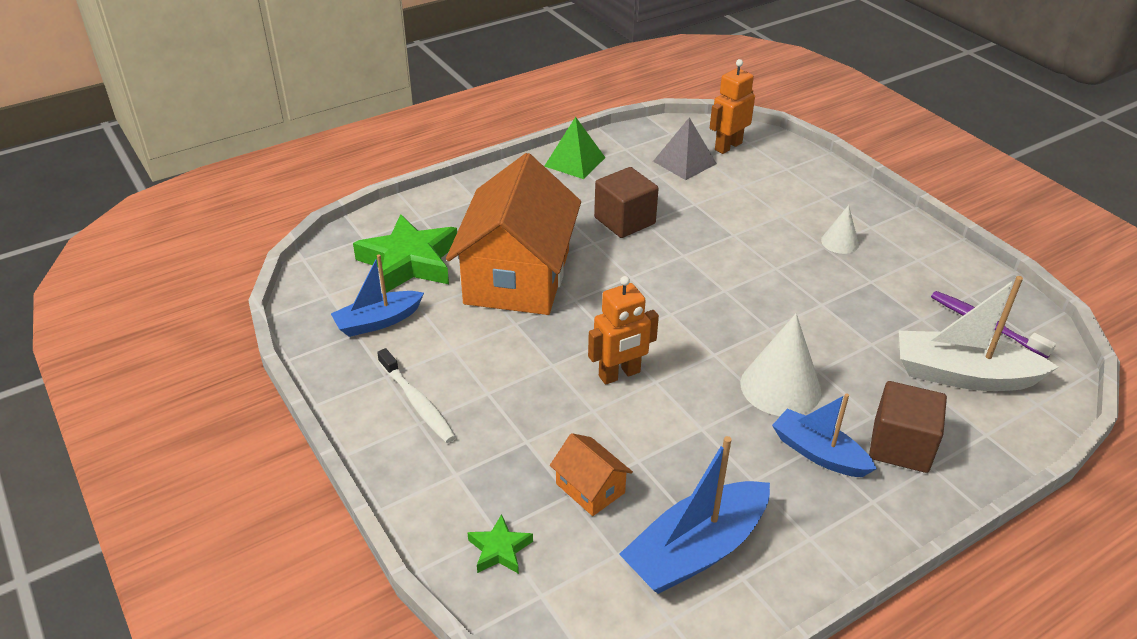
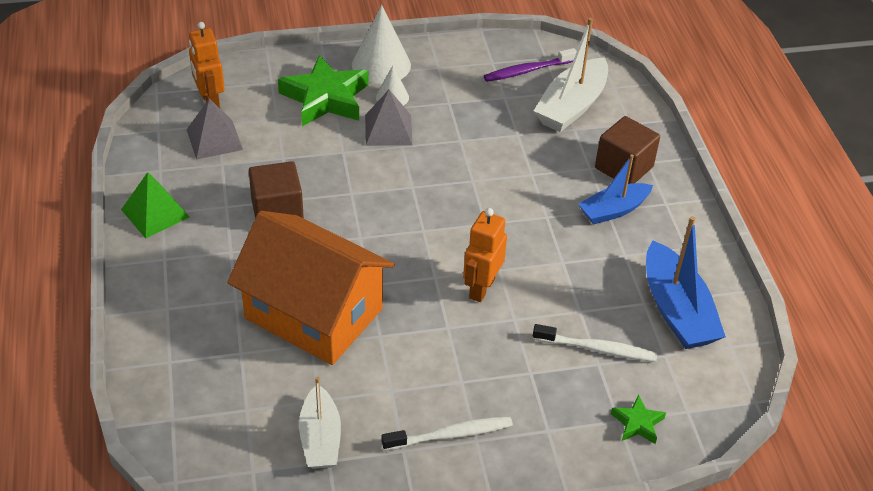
camera: 70 degrees left, 5 degrees up
blue boat [331,254,424,337] -> white boat [299,377,341,469]
green star [353,214,457,293] -> green star moved to [278,55,369,126]
orange house [550,433,633,516] -> white toothbrush [533,324,657,362]
orange robot [588,276,659,385] -> orange robot turned 150 degrees counterclockwise [463,208,507,302]
white cone [740,313,821,416] -> white cone moved to [352,5,411,84]
none -> grey pyramid [365,90,412,146]

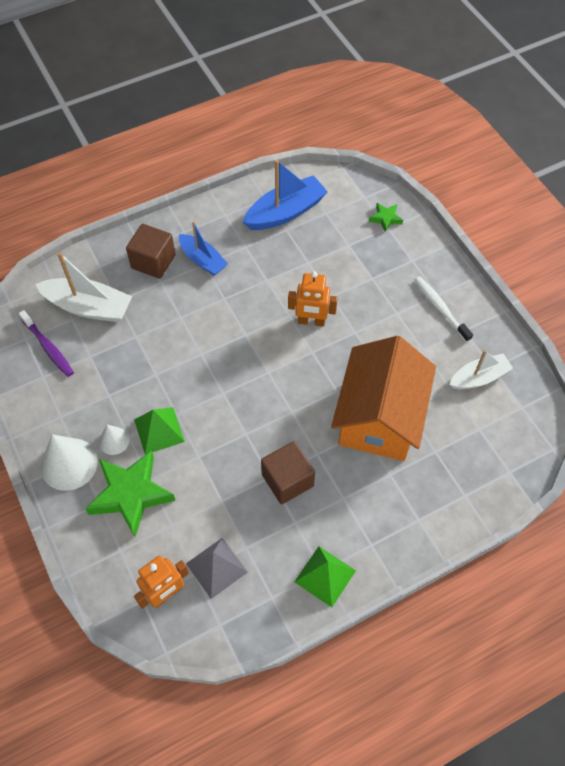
camera: 105 degrees left, 15 degrees up
grey pyramid [365,90,412,146] -> green pyramid [134,407,185,455]
white toothbrush [533,324,657,362] -> none

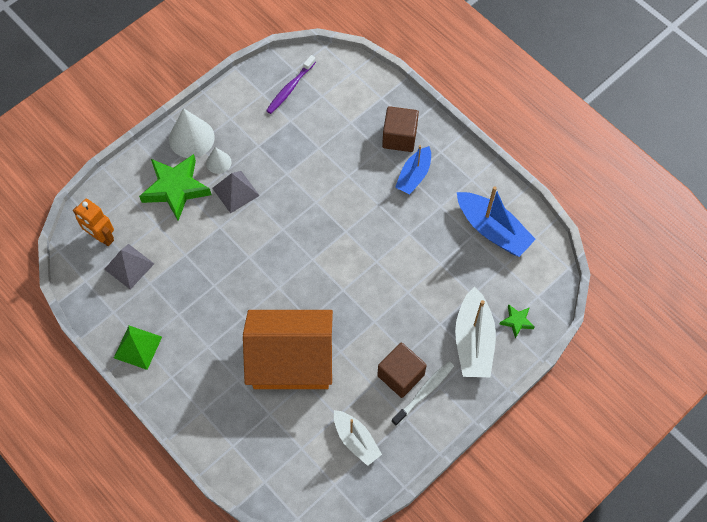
camera: 75 degrees right, 5 degrees up
white boat [35,252,132,322] -> white boat moved to [455,286,496,377]
green pyramid [134,407,185,455] -> grey pyramid [212,171,260,213]
brown cube [261,441,315,504] -> brown cube moved to [377,343,427,398]
orange robot [288,271,338,327] -> none

